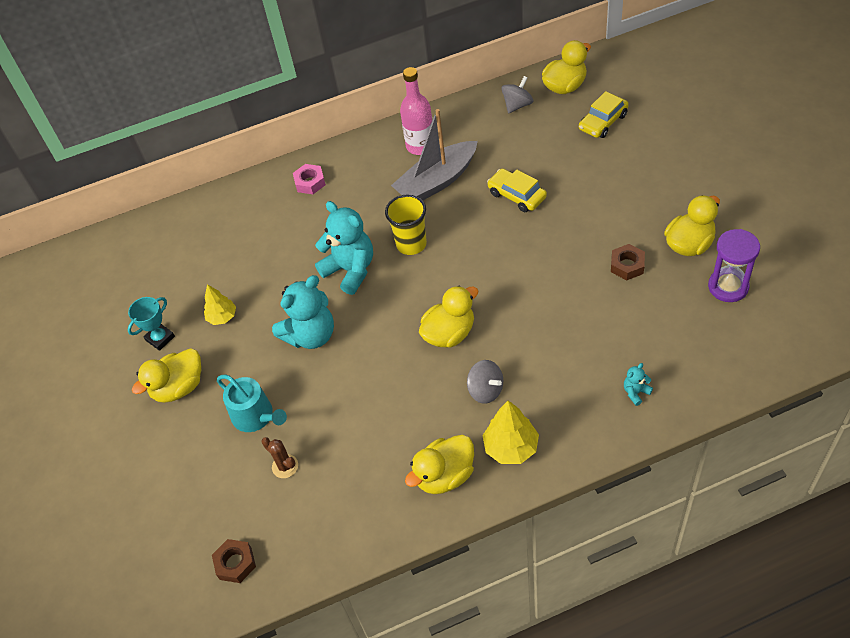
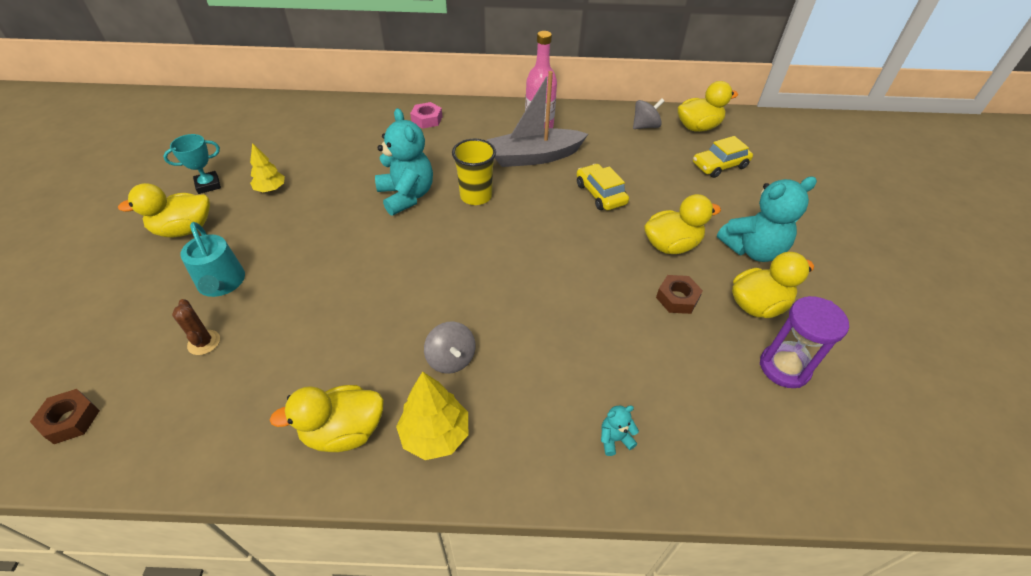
camera: 15 degrees right, 5 degrees down
turquoise teddy bear [272,275,334,349] -> turquoise teddy bear moved to [717,176,817,262]
yellow duck [419,286,478,348] -> yellow duck moved to [644,194,721,254]

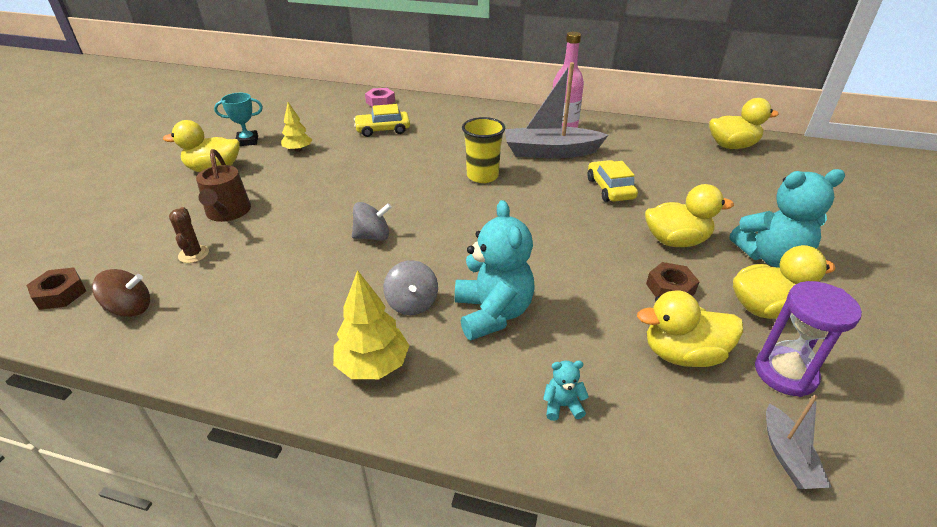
camera: 15 degrees right, 10 degrees down
turquoise watering can [180,222,245,297] -> brown watering can [196,149,251,222]
yellow duck [270,385,384,452] -> yellow duck moved to [637,290,743,367]
turquoise teddy bear [375,108,433,216] -> turquoise teddy bear moved to [455,200,535,340]
pink nut [410,102,442,129] -> pink nut moved to [365,88,395,107]
grey spinning top [633,98,664,129] -> grey spinning top moved to [352,202,392,241]
yellow car [693,136,753,178] -> yellow car moved to [354,104,410,137]
none -> brown spinning top [92,269,150,317]
none -> grey boat [766,395,832,489]

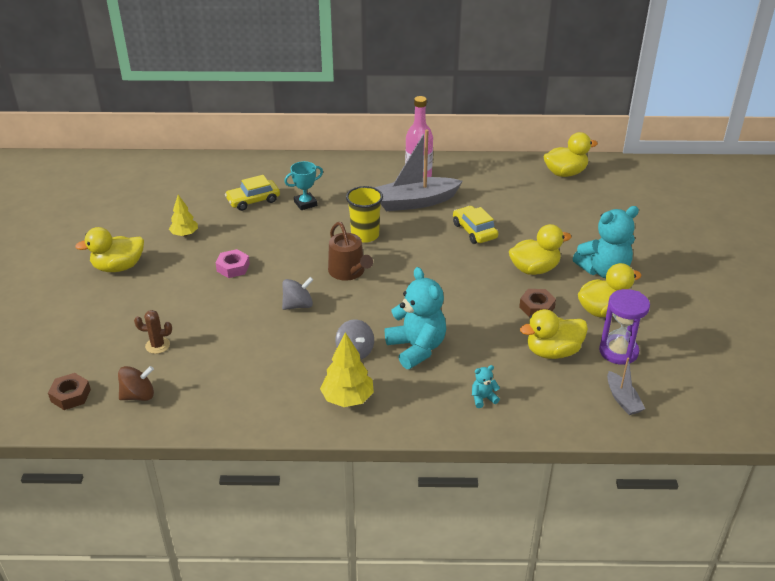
camera: 15 degrees left, 0 degrees up
brown cactus [169,207,209,263] -> brown cactus turned 60 degrees counterclockwise [134,310,172,354]
brown watering can [196,149,251,222] -> brown watering can moved to [328,222,373,281]
turquoise trophy [214,93,263,146] -> turquoise trophy moved to [284,161,323,210]
pink nut [365,88,395,107] -> pink nut moved to [216,249,250,278]

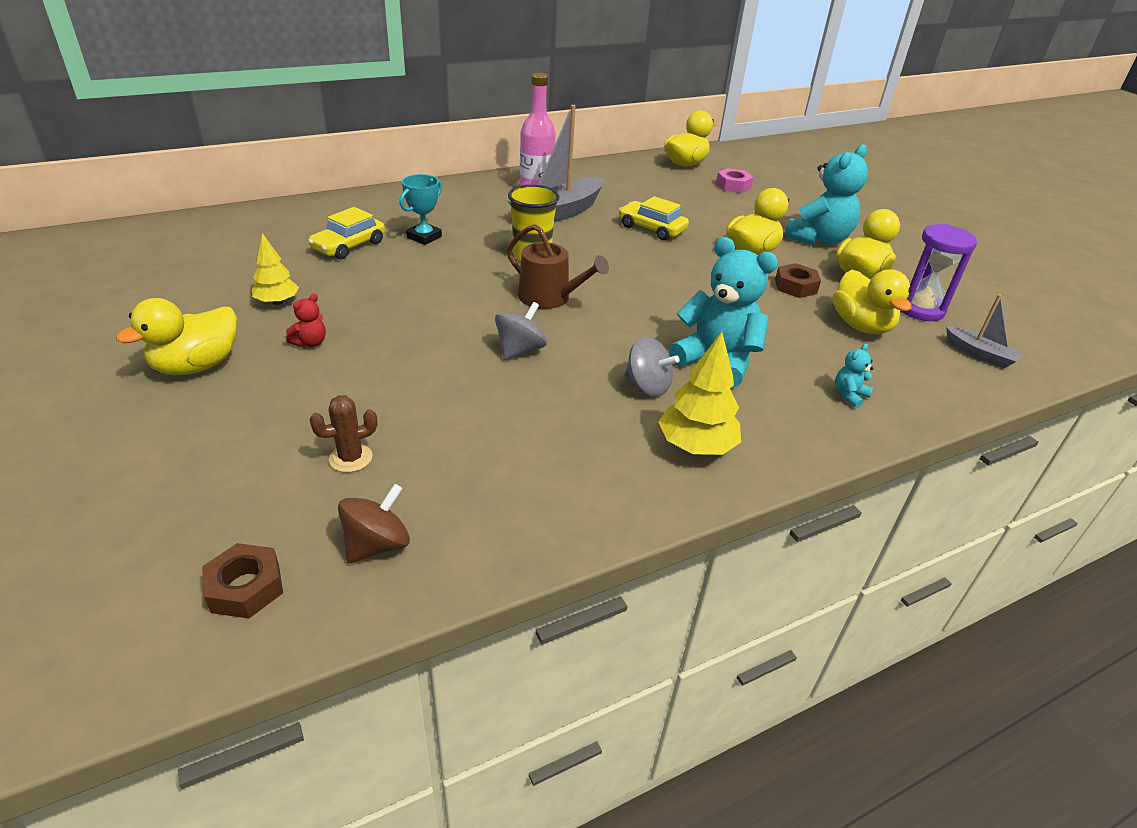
camera: 30 degrees left, 0 degrees up
pink nut [216,249,250,278] -> pink nut moved to [716,168,754,193]
yellow duck [520,309,588,359] -> yellow duck turned 60 degrees counterclockwise [833,269,912,334]
none -> red teddy bear [286,294,326,347]

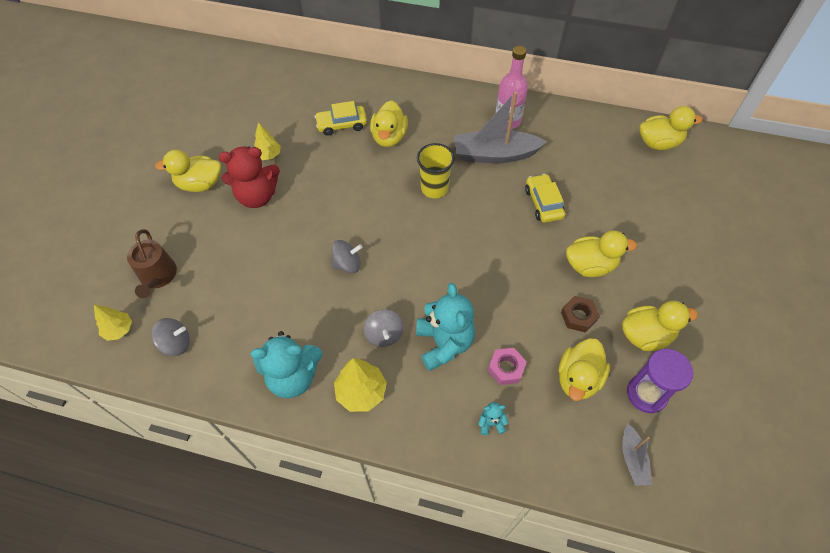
camera: 45 degrees right, 20 degrees up
brown nut [202,543,283,618] -> yellow tree [94,305,132,341]
red teddy bear [286,294,326,347] -> red teddy bear [219,146,280,208], size x2.33
brown cactus [309,395,377,472] -> none
brown spinning top [338,484,410,563] -> grey spinning top [151,318,190,356]
turquoise trophy [400,174,442,245] -> yellow duck [370,100,408,147]
brown watering can [507,224,609,309] -> brown watering can moved to [127,229,177,298]
pink nut [716,168,754,193] -> pink nut moved to [488,348,527,385]
turquoise teddy bear [784,144,868,245] -> turquoise teddy bear moved to [250,331,323,398]

